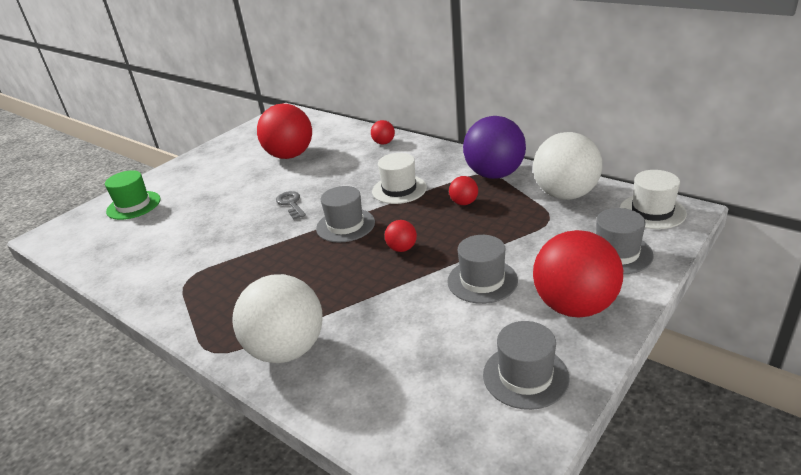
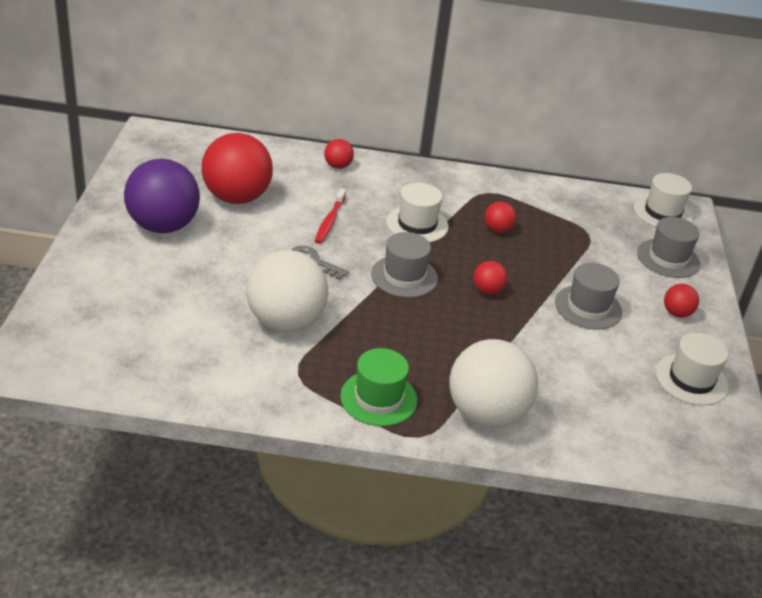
camera: 40 degrees left, 5 degrees up
green hat [105,170,161,220] -> green hat moved to [340,348,417,426]
purple ball [463,116,526,179] -> purple ball moved to [124,159,200,233]
grey hat [483,321,570,410] -> white hat [656,332,729,406]
white ball [533,132,602,200] -> white ball moved to [246,250,328,332]
red ball [533,230,623,318] -> red ball [664,284,699,318], size x0.45
none -> red toothbrush [315,188,346,244]

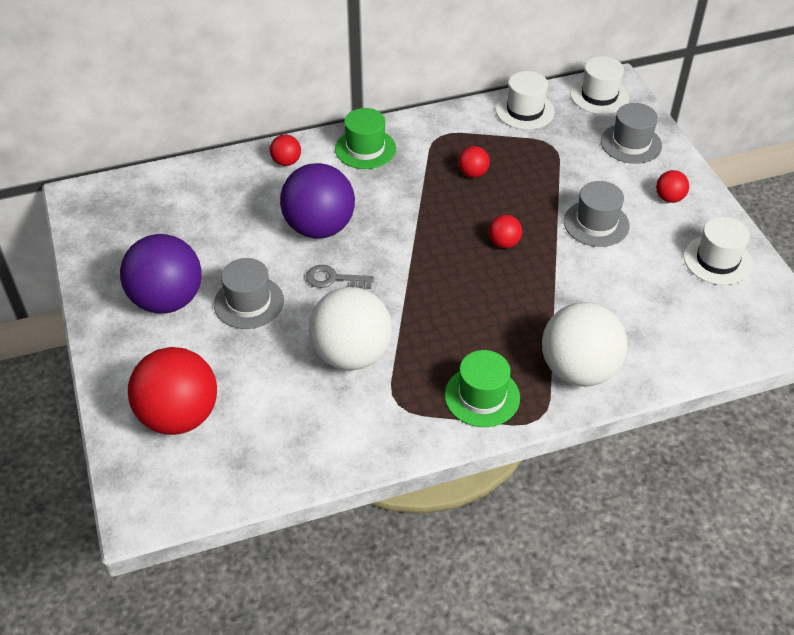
camera: 20 degrees left, 10 degrees up
red ball [201,133,273,204] -> red ball moved to [128,347,217,435]
red toothbrush [315,188,346,244] -> purple ball [280,163,355,238]
grey hat [371,232,438,298] -> grey hat moved to [214,258,284,329]
white hat [386,183,449,242] -> white hat moved to [496,71,555,130]
none -> green hat [335,108,396,169]

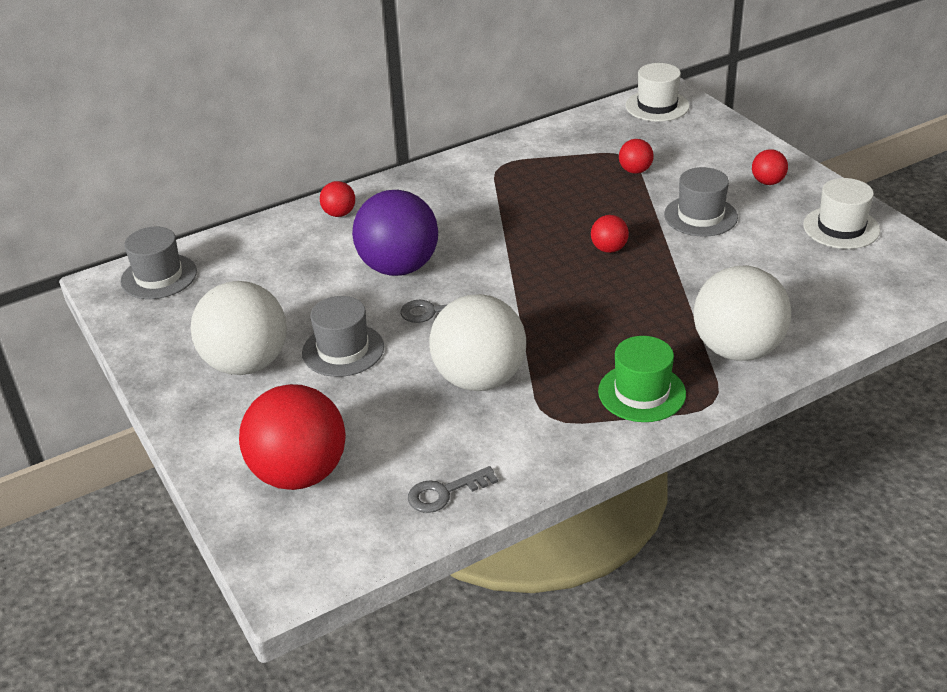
camera: 10 degrees left, 10 degrees down
purple ball [120,234,202,314] -> white ball [191,281,287,375]
green hat [335,108,396,169] -> none
red ball [458,146,490,178] -> red ball moved to [619,139,654,174]
white hat [496,71,555,130] -> none
grey hat [601,103,662,164] -> grey hat moved to [121,227,197,299]
none -> grey key [408,466,498,513]

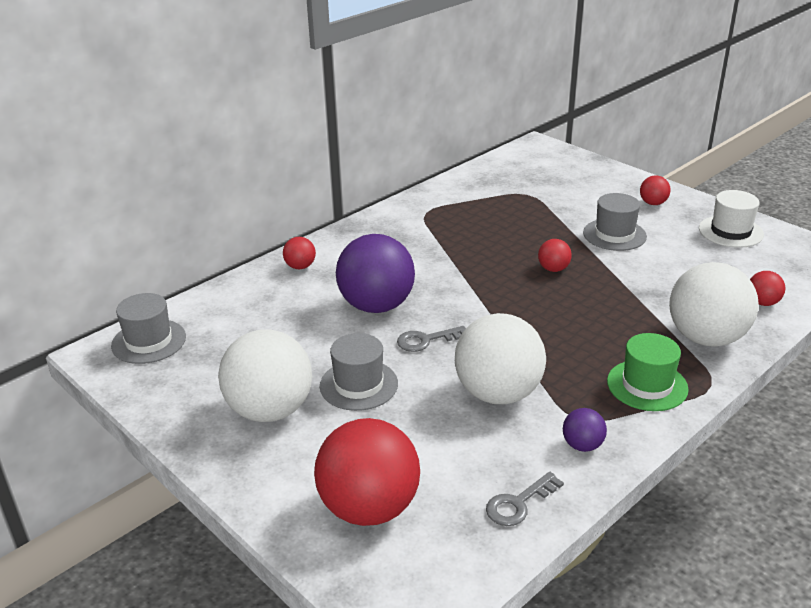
camera: 15 degrees left, 5 degrees down
red ball [619,139,654,174] -> red ball moved to [750,271,785,306]
white hat [625,63,690,122] -> none
none -> purple ball [563,408,607,452]

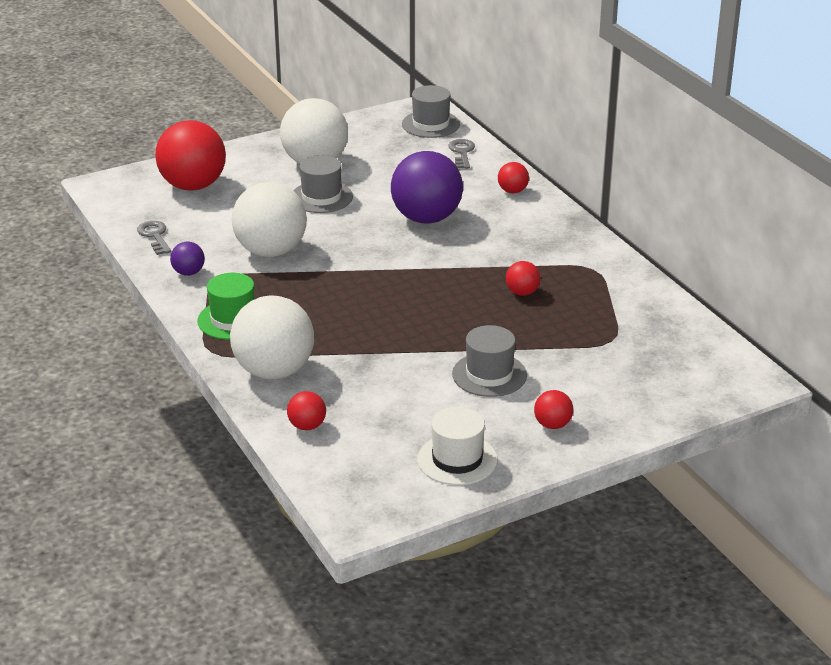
camera: 105 degrees right, 0 degrees up
grey key [397,326,466,352] -> grey key moved to [448,139,475,169]
red ball [538,239,572,272] -> red ball moved to [506,261,541,296]

